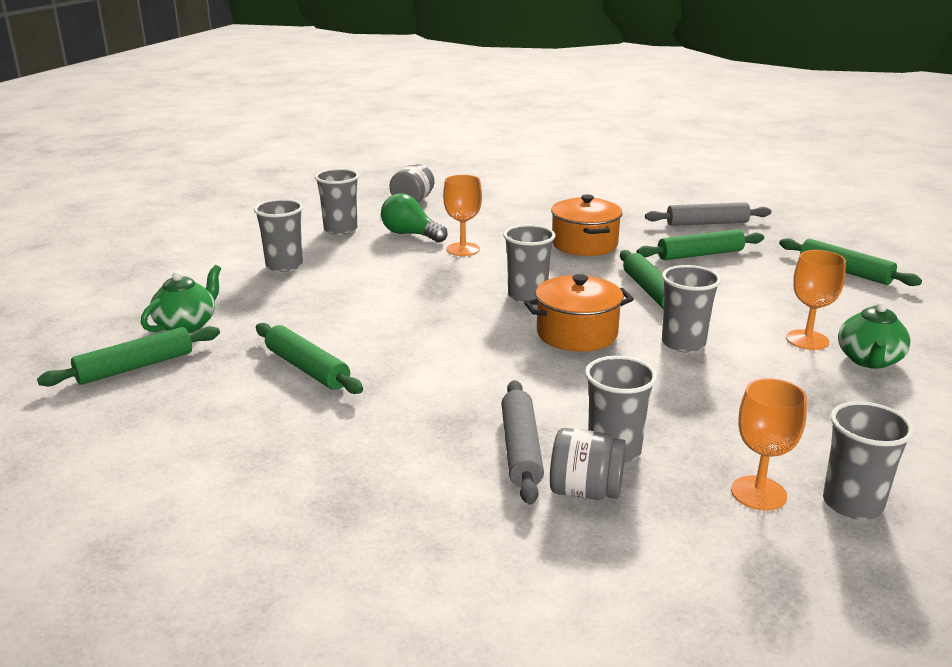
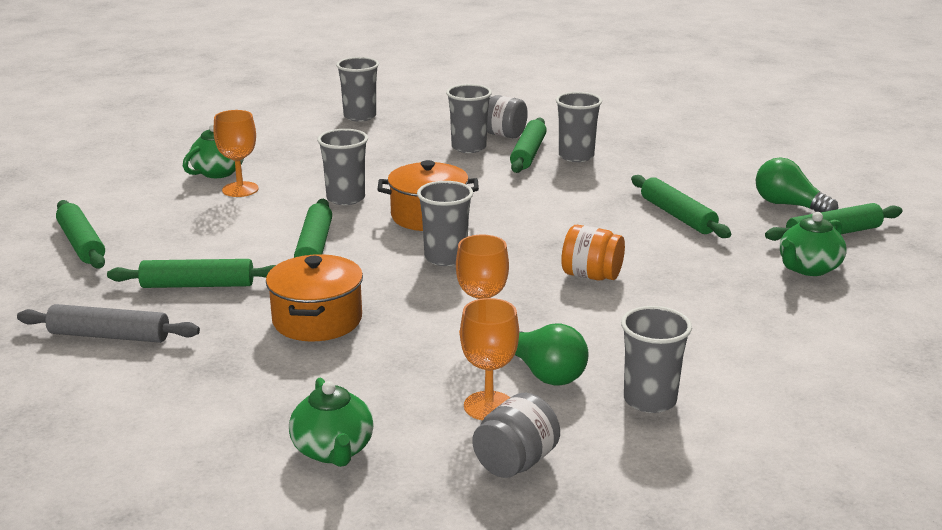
camera: 165 degrees left, 0 degrees up
grey cup [254,199,303,272] -> grey cup moved to [556,92,602,162]
grey rolling pin [501,380,544,505] -> green rolling pin [510,118,547,173]
orange goblet [731,378,807,510] -> orange goblet moved to [460,298,519,420]
none -> green teapot [289,378,374,467]
none -> orange jar [561,225,625,280]
none -> green light bulb [756,157,838,212]

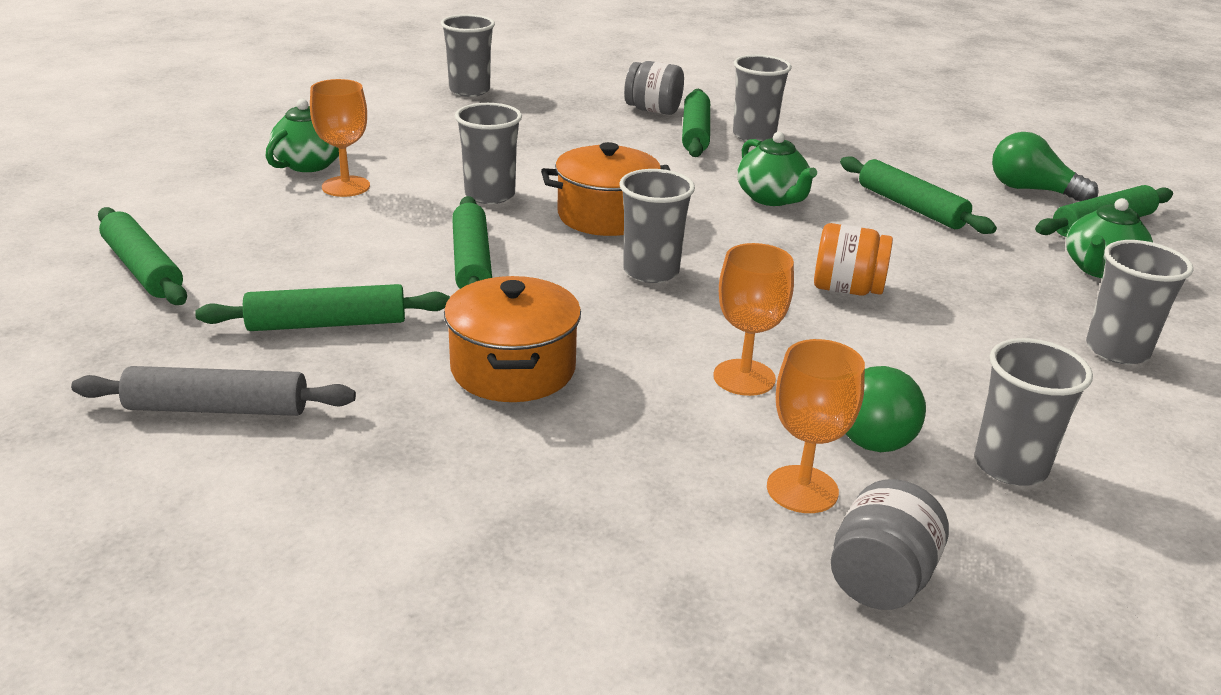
camera: 10 degrees left, 5 degrees up
green teapot [289,378,374,467] -> green teapot moved to [737,132,817,206]
grey cup [446,84,492,153] -> grey cup moved to [1086,240,1194,365]

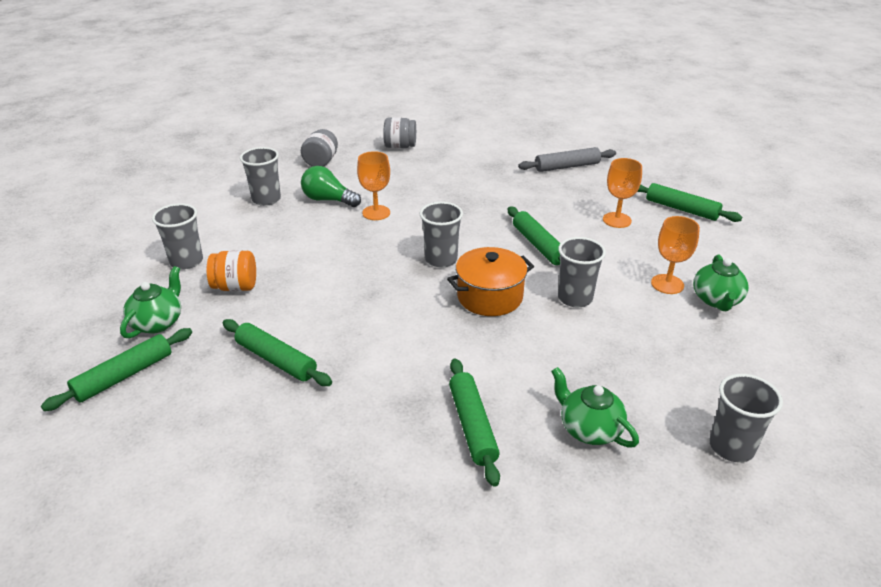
camera: 165 degrees right, 5 degrees up
green rolling pin [195,284,450,331] -> none
orange pot [444,276,581,402] -> none
grey jar [624,61,684,115] -> grey jar moved to [383,117,416,148]
grey cup [733,55,792,142] -> none
green teapot [737,132,817,206] -> green teapot moved to [551,367,639,447]
orange goblet [767,339,865,513] -> orange goblet moved to [603,158,642,228]
orange jar [814,223,893,296] -> orange jar moved to [206,250,256,291]
green light bulb [992,132,1099,201] -> none

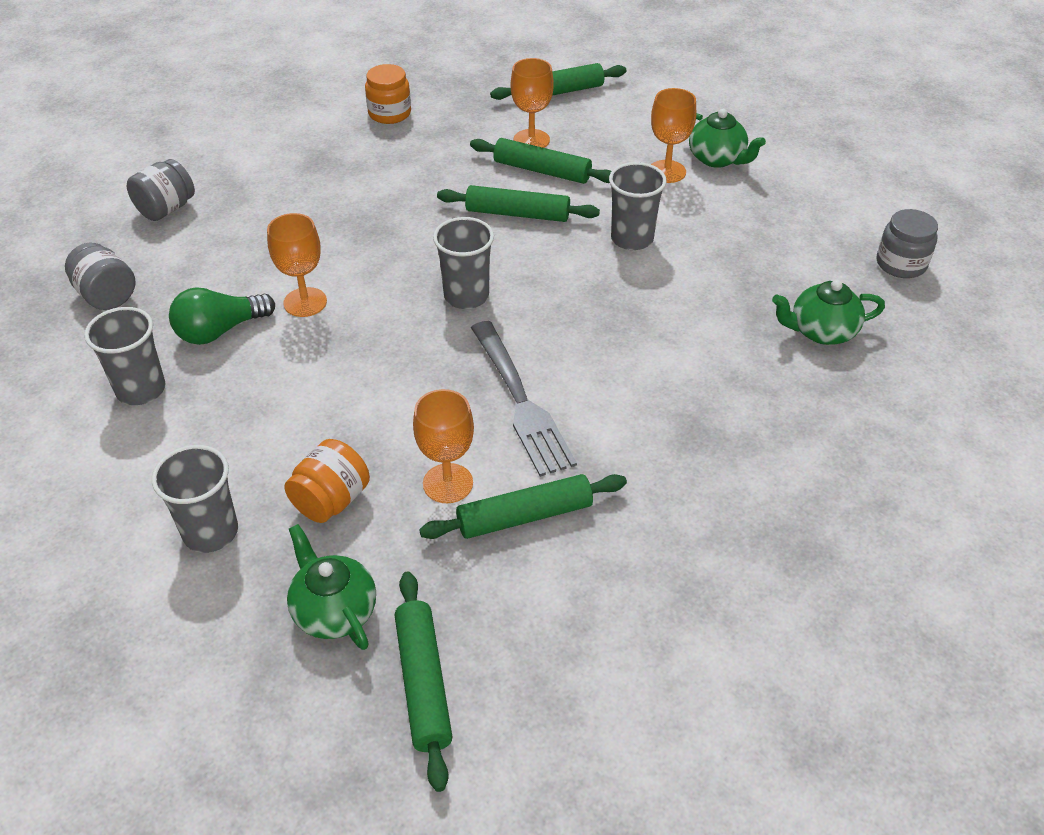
camera: 55 degrees left, 10 degrees up
orange pot [447,247,534,316] -> none
green rolling pin [449,358,500,487] -> green rolling pin moved to [470,138,611,184]
grey rolling pin [518,147,616,172] -> orange jar [365,64,411,124]
grey cup [709,374,783,462] -> grey jar [877,209,938,278]
none -> orange goblet [413,389,474,503]
none -> grey fork [471,321,577,477]

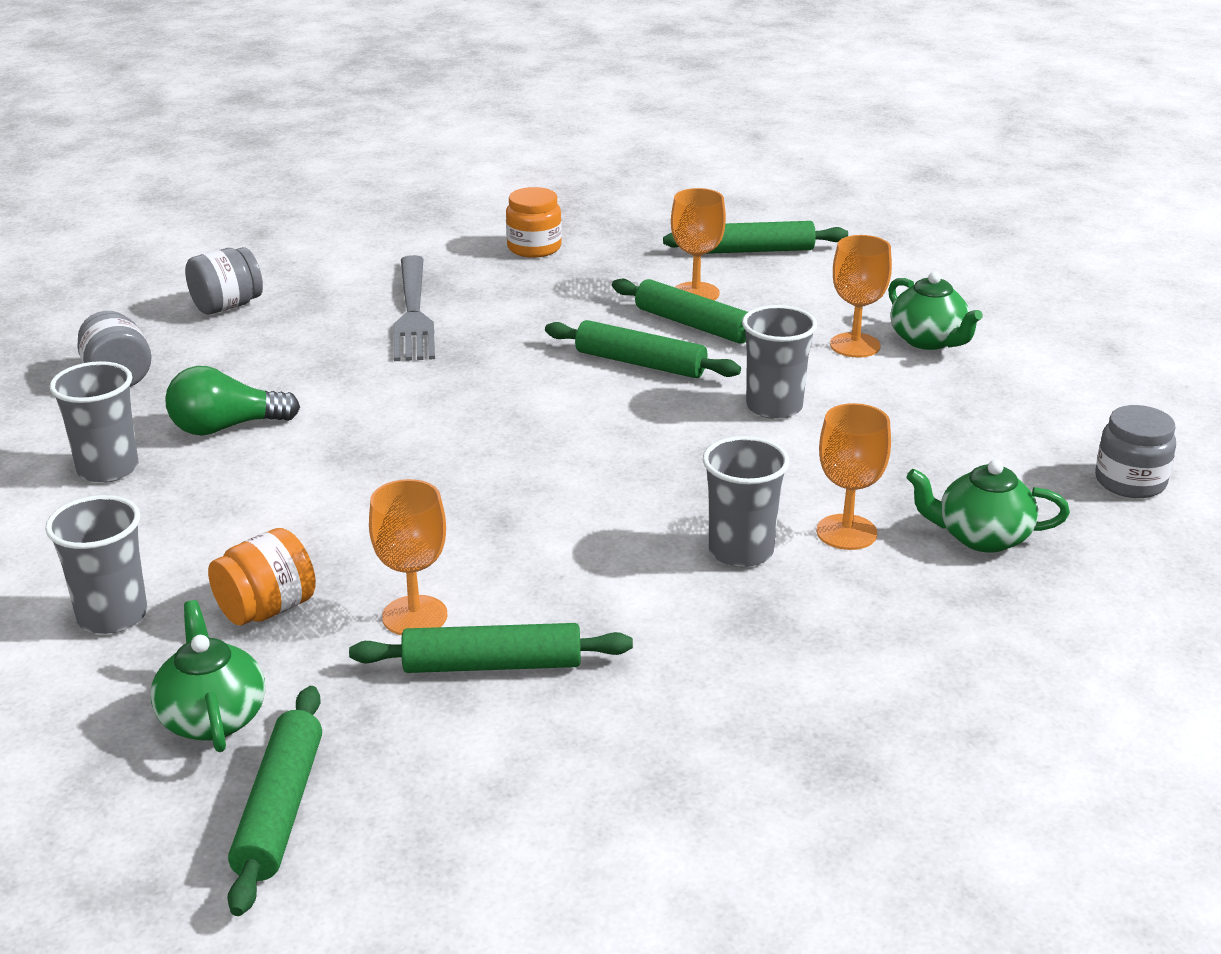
camera: 15 degrees right, 15 degrees down
orange goblet [267,213,327,317] -> orange goblet moved to [816,403,891,550]
grey cup [433,217,494,309] -> grey cup moved to [703,436,789,567]
grey fork [471,321,577,477] -> grey fork moved to [393,255,435,361]

